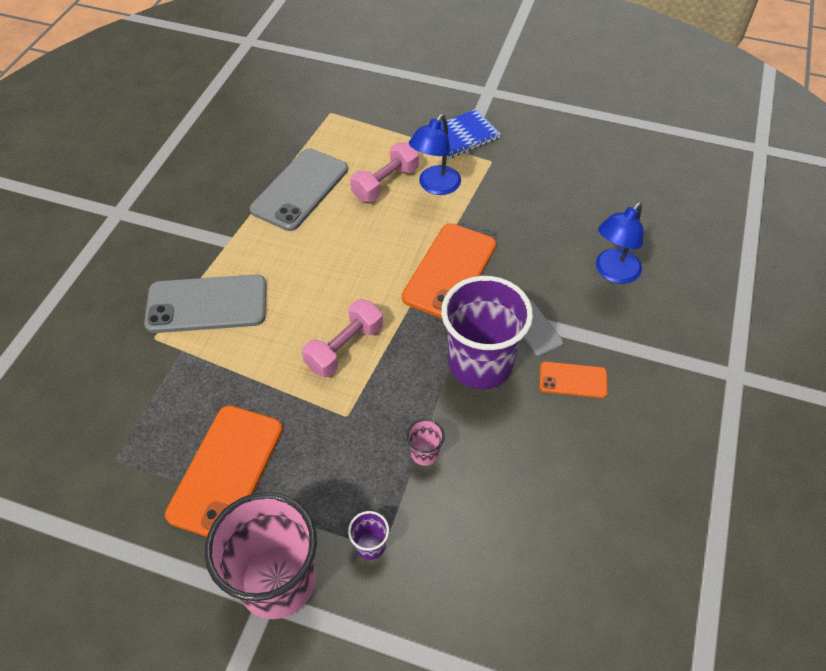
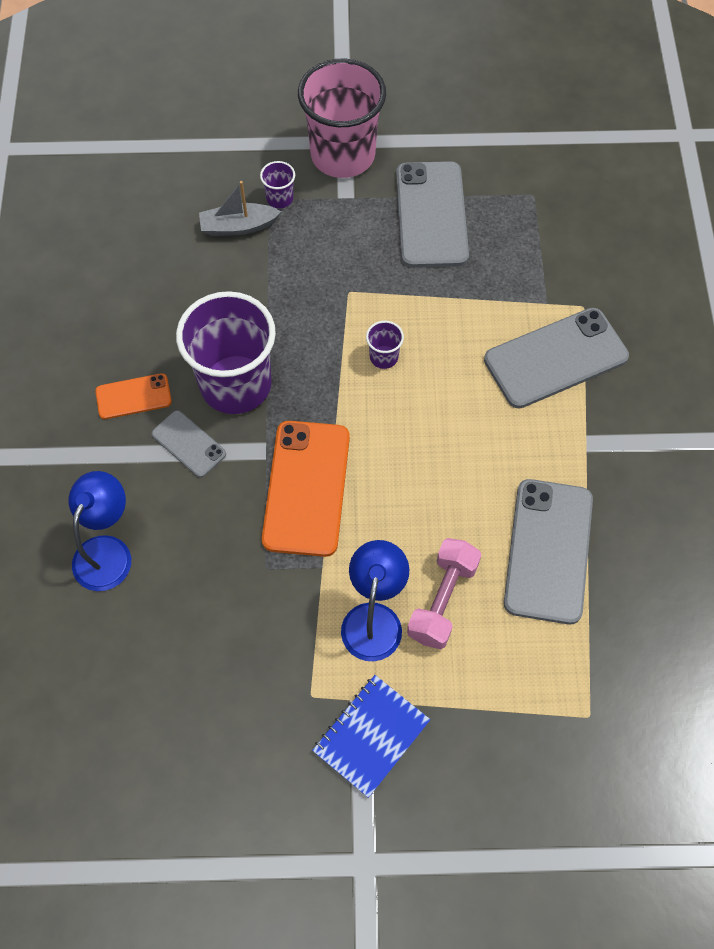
camera: 160 degrees right, 10 degrees up
orange phone [165,405,283,537] -> grey phone [396,161,469,268]
pink dumbbell [302,299,383,377] -> purple cup [366,321,404,369]
pink cup [406,419,445,466] -> none
none -> grey boat [199,181,282,236]

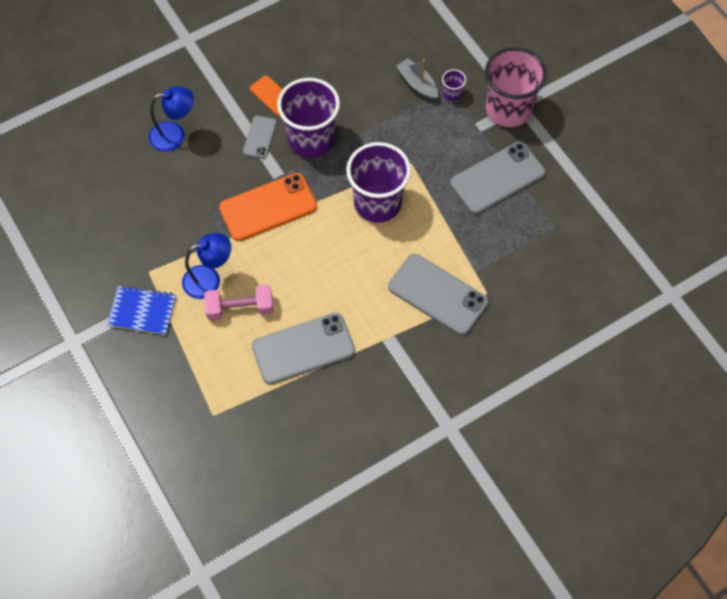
camera: 60 degrees right, 0 degrees up
purple cup [366,321,404,369] -> purple cup [346,142,411,223], size x2.46

